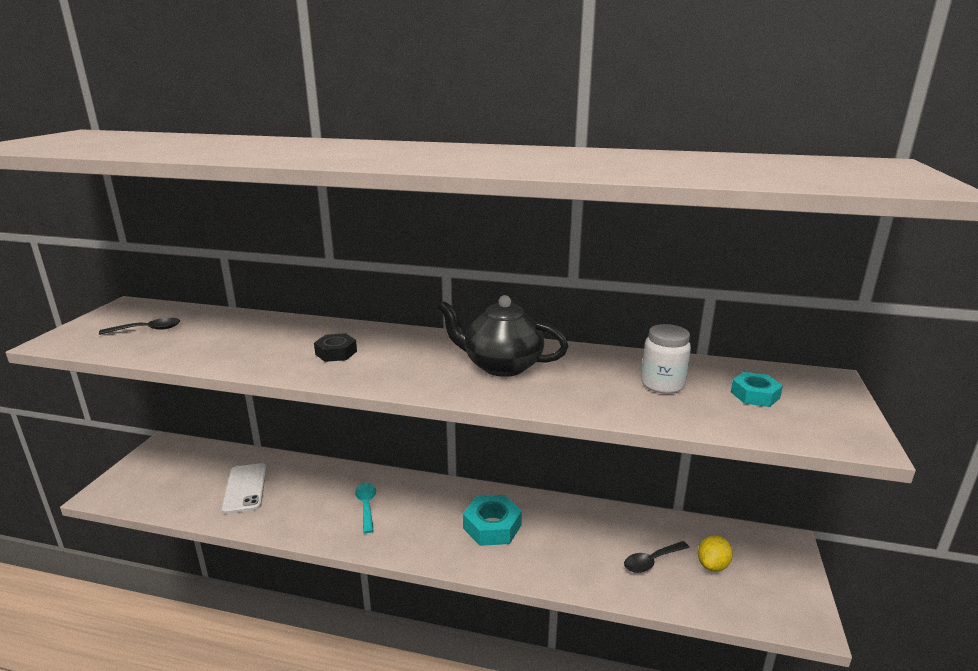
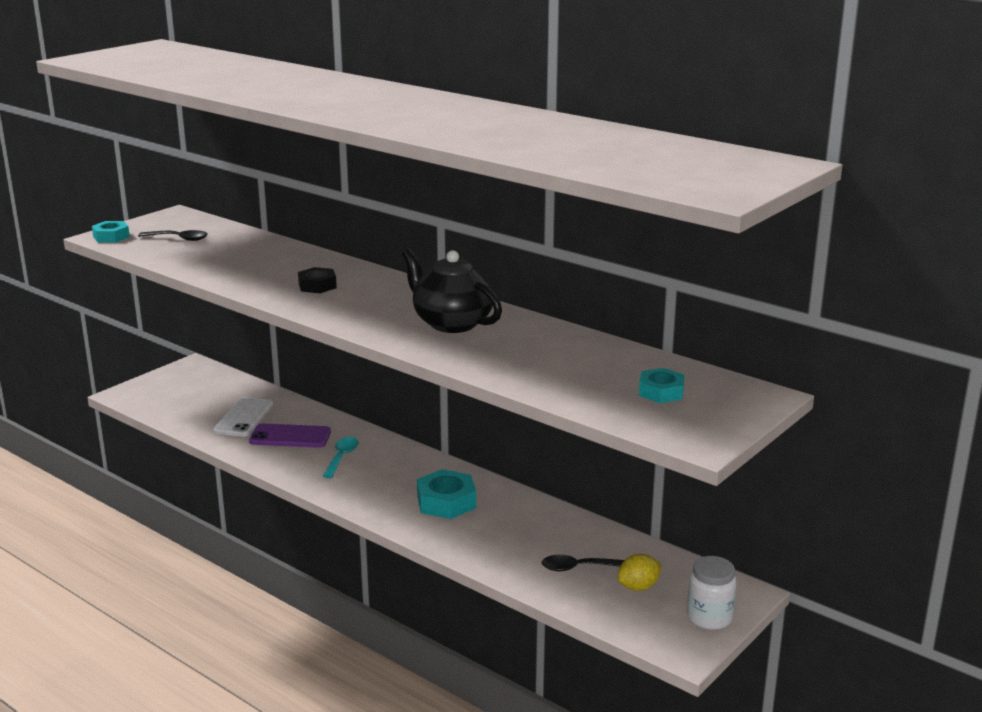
camera: 25 degrees right, 0 degrees up
white jar [641,324,691,394] -> white jar moved to [687,556,737,630]
none -> turquoise nut [92,221,130,242]
none -> purple phone [249,423,331,448]

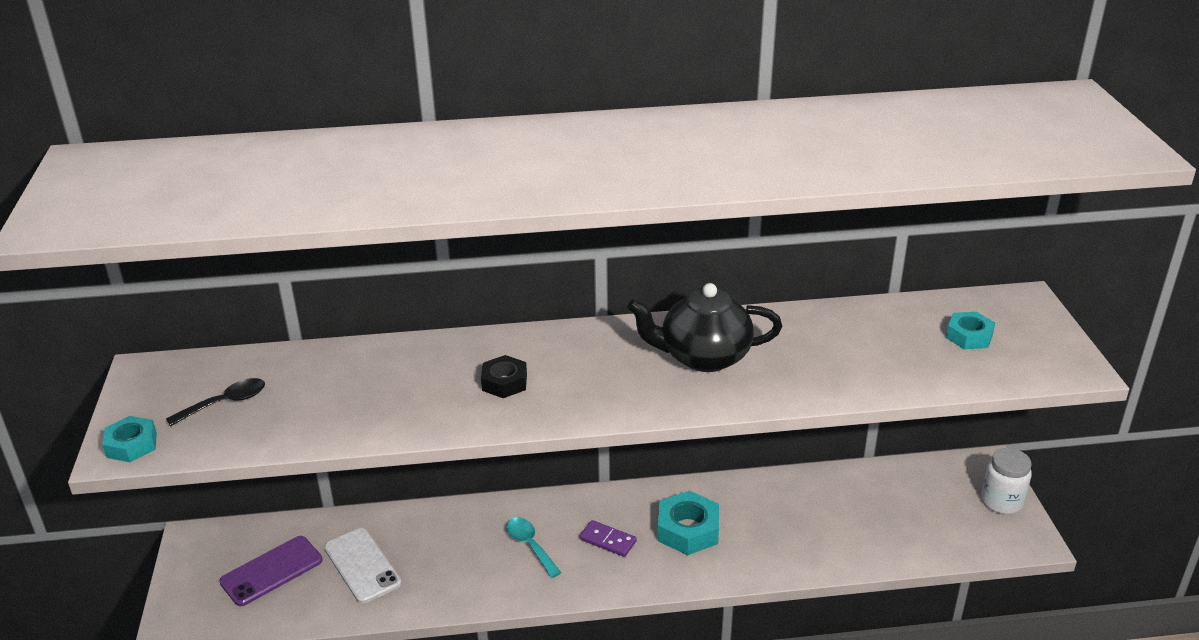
camera: 45 degrees left, 10 degrees up
purple phone [249,423,331,448] -> purple phone moved to [219,536,323,606]
black spoon [542,555,624,571] -> none
yellow lemon [617,554,662,591] -> none
none -> purple domino [580,520,637,557]

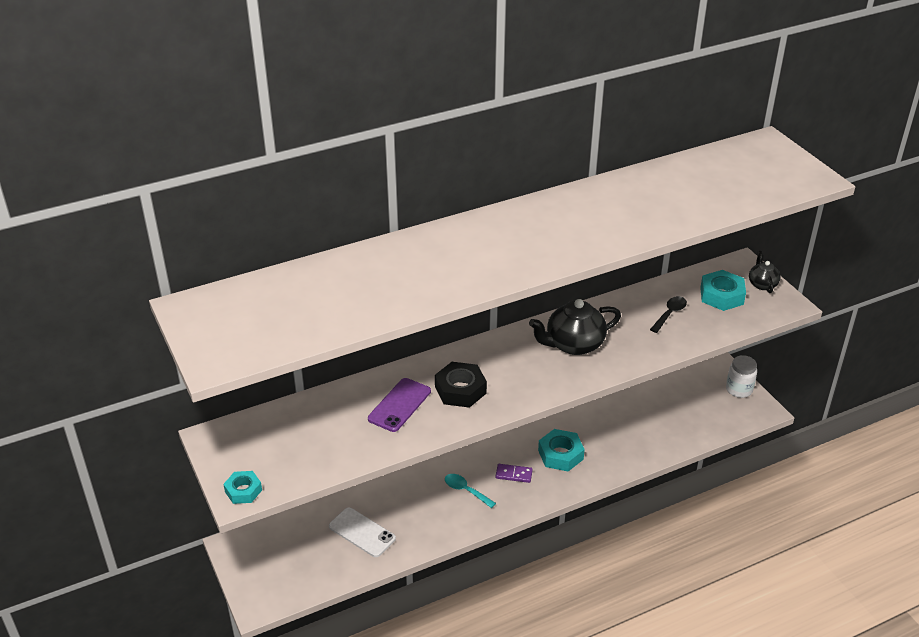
camera: 20 degrees left, 5 degrees up
black spoon [166,378,265,426] -> black spoon moved to [650,296,687,333]
purple phone [219,536,323,606] -> purple phone moved to [368,378,431,432]
black nut [481,355,527,398] -> black nut [435,362,487,408], size x1.56
turquoise nut [946,312,995,349] -> turquoise nut [700,270,746,311], size x1.56
none -> black teapot [749,251,781,293]

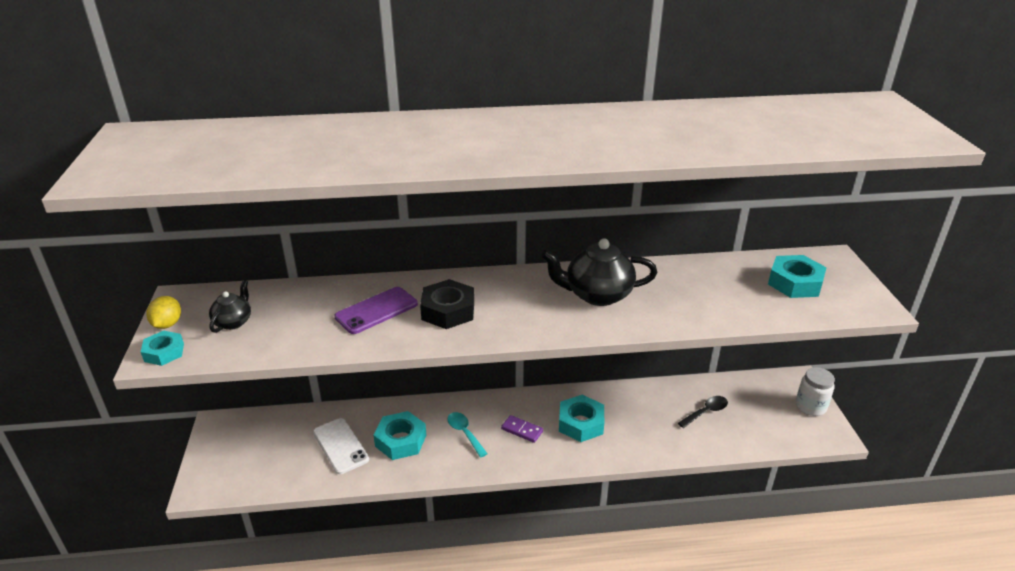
camera: 20 degrees right, 5 degrees down
black spoon [650,296,687,333] -> black spoon moved to [678,396,728,428]
black teapot [749,251,781,293] -> black teapot moved to [209,280,251,333]
none -> yellow lemon [147,296,181,329]
none -> turquoise nut [374,411,426,460]

